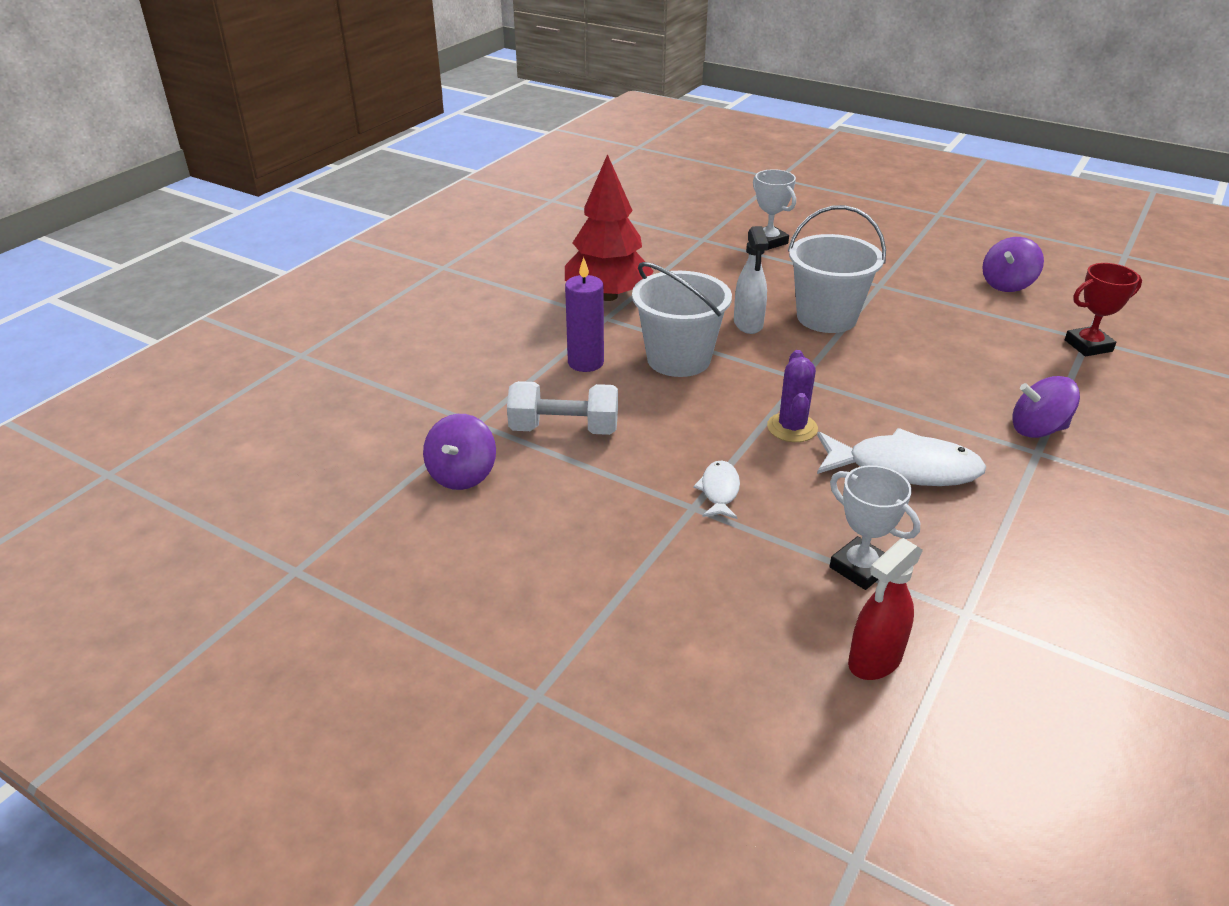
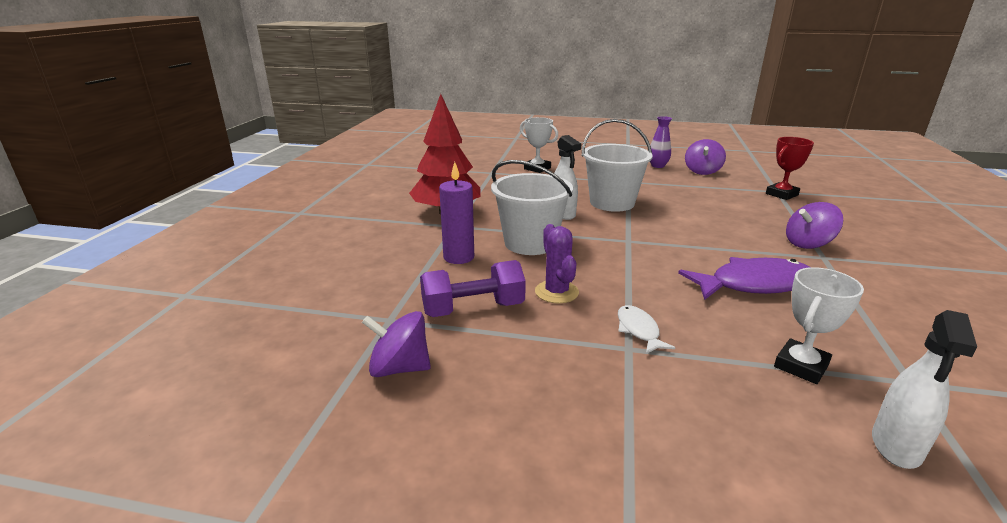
camera: 20 degrees left, 10 degrees down
purple spinning top [423,414,496,490] -> purple spinning top turned 105 degrees clockwise [362,311,431,377]
white dumbbell [507,381,618,435] -> purple dumbbell [420,260,526,317]
purple cactus [767,350,818,442] -> purple cactus moved to [535,224,579,304]
white fish [817,428,986,486] -> purple fish [678,257,810,300]
white trophy [829,465,920,590] -> white trophy turned 75 degrees counterclockwise [774,267,864,384]
red spray bottle [848,538,923,680] -> white spray bottle [872,310,977,469]
none -> purple vase [650,116,672,168]

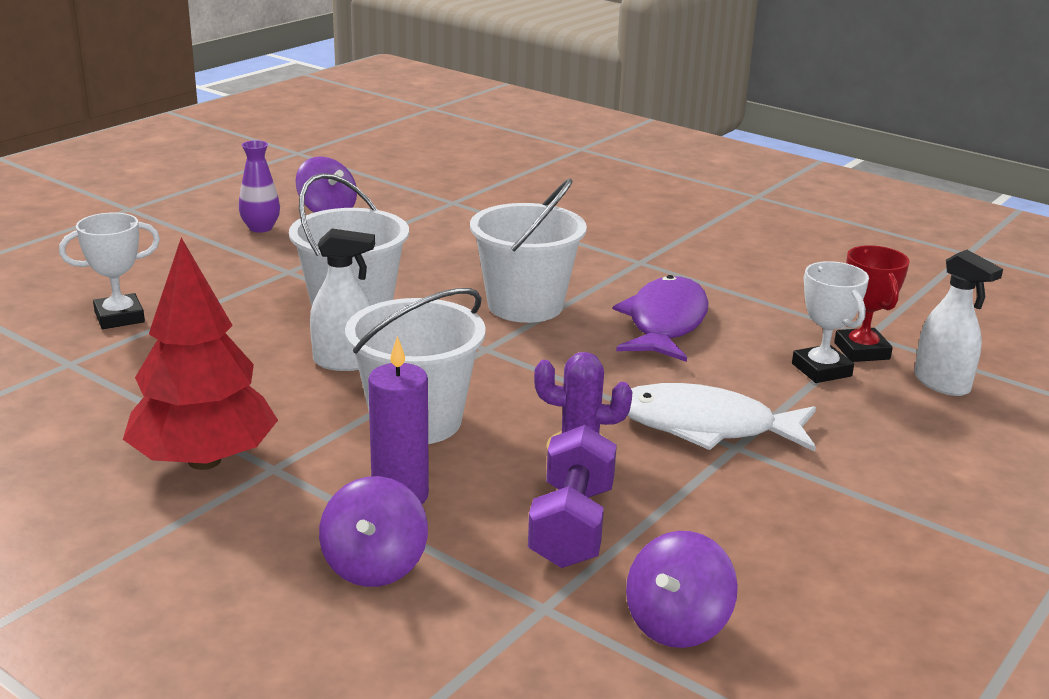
camera: 65 degrees left, 0 degrees up
white fish [618,305,675,354] -> white fish [627,383,816,452], size x1.97
red trophy [766,137,814,200] -> red trophy moved to [834,245,910,362]
purple spinning top [786,202,843,249] -> purple spinning top moved to [319,476,428,587]
none -> white bucket [470,179,587,323]

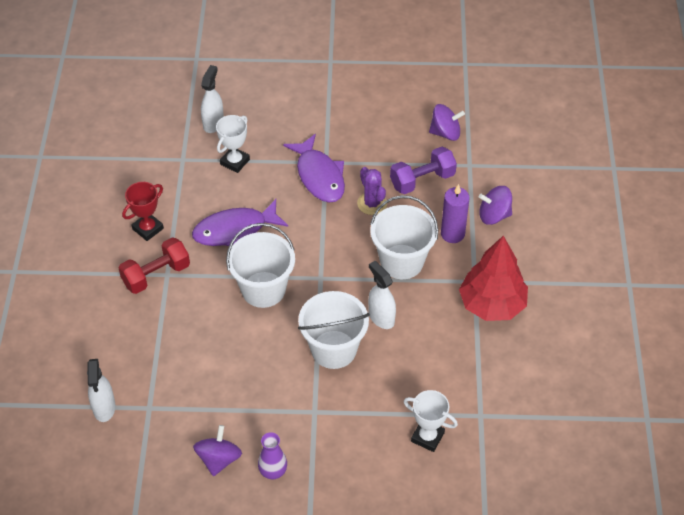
camera: 125 degrees left, 25 degrees up
purple spinning top [319,476,428,587] -> purple spinning top turned 150 degrees counterclockwise [479,186,512,225]
white fish [627,383,816,452] -> purple fish [283,134,345,202]
red trophy [834,245,910,362] -> red trophy moved to [122,182,164,241]
none -> white spray bottle [87,359,116,422]
none -> red dumbbell [119,237,190,294]

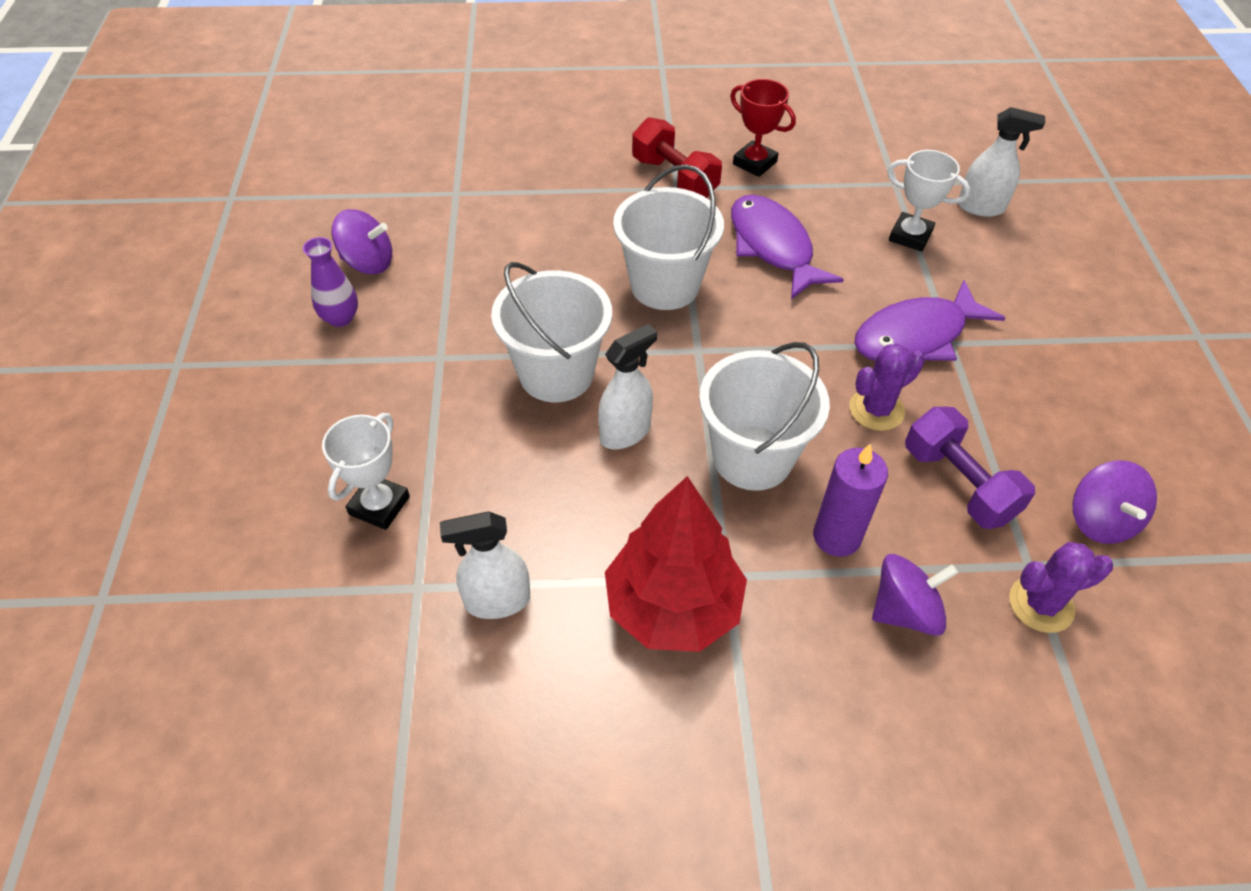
camera: 85 degrees right, 0 degrees up
white spray bottle [87,359,116,422] -> white spray bottle moved to [440,511,530,619]
purple spinning top [479,186,512,225] -> purple spinning top turned 75 degrees clockwise [872,554,958,636]
none -> purple cactus [1009,542,1113,633]

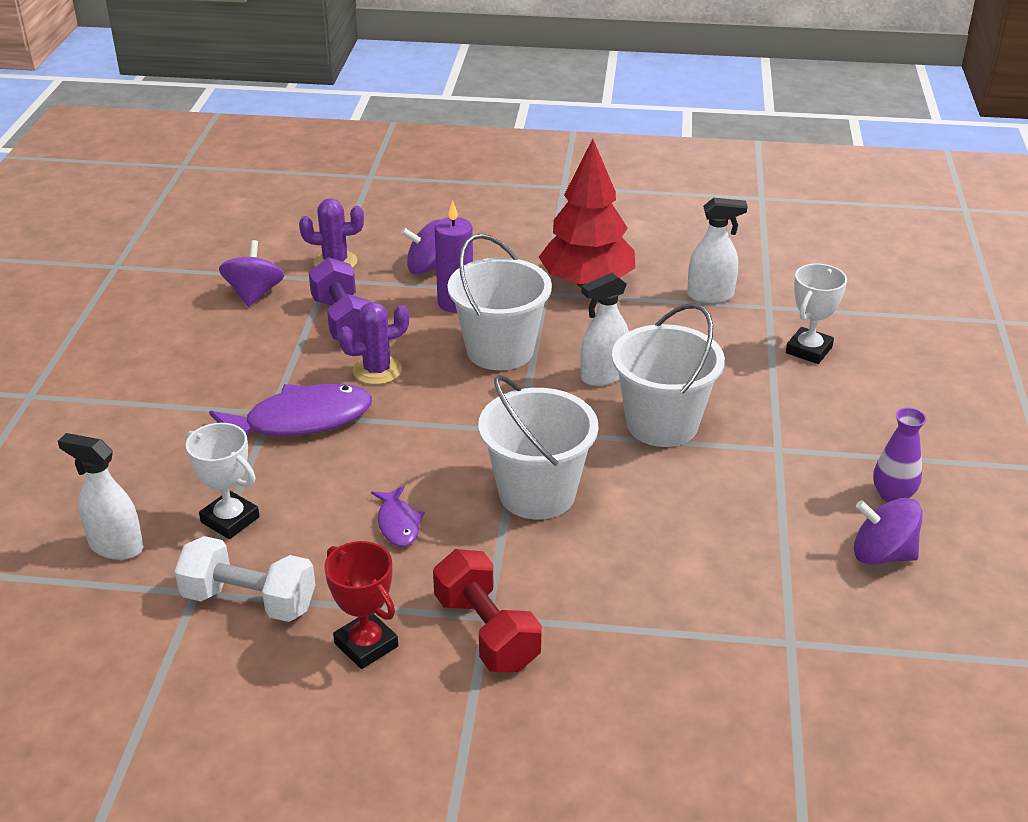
camera: 170 degrees left, 15 degrees down
purple fish [731,195,844,299] -> purple fish [371,486,424,547], size x0.51
none -> white dumbbell [174,536,315,622]

